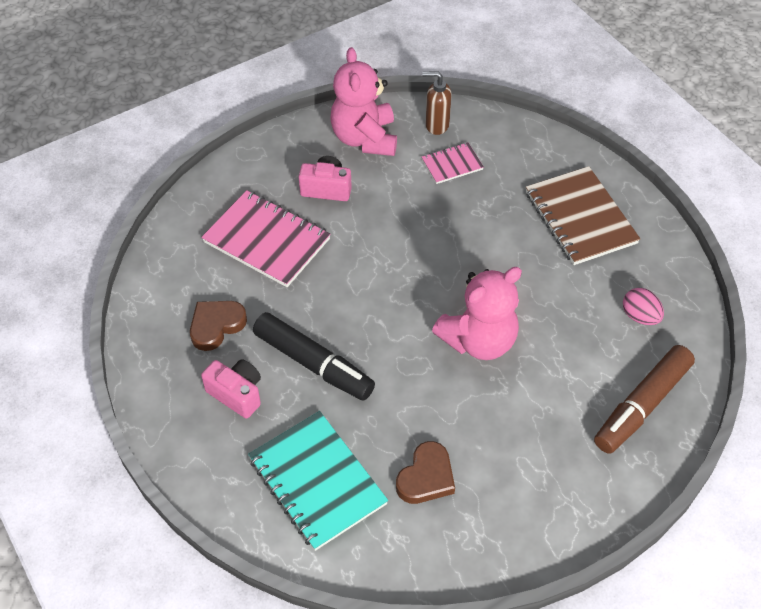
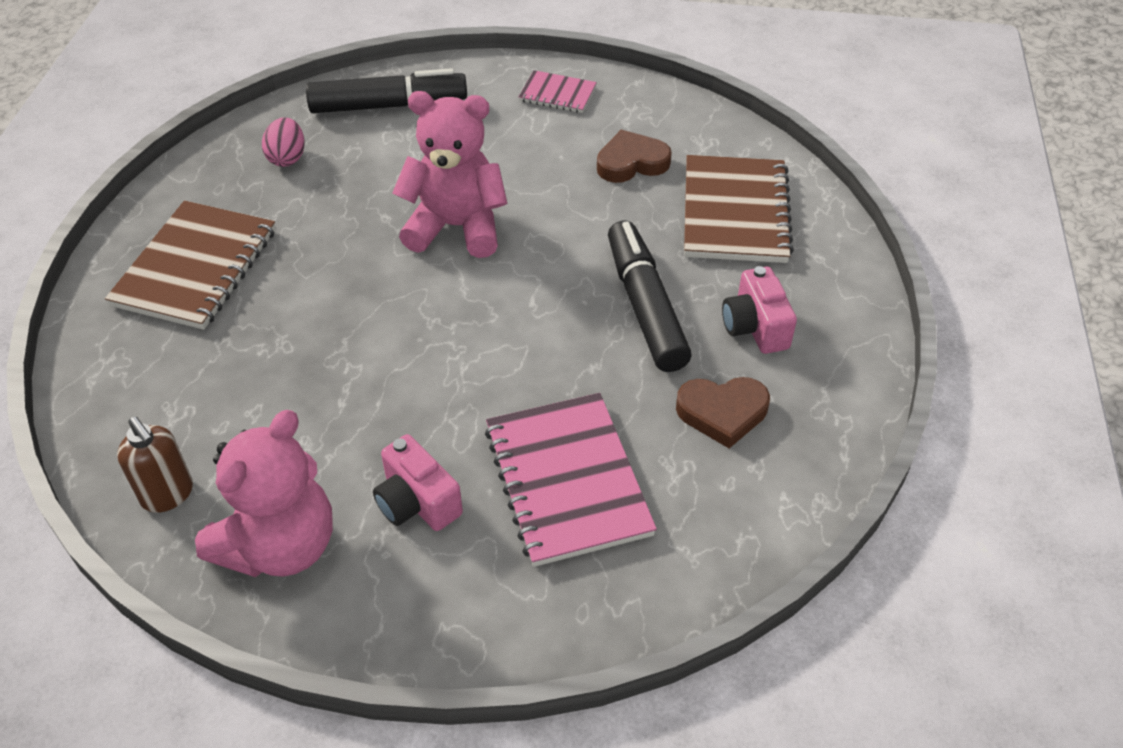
camera: 140 degrees left, 5 degrees down
turquoise notebook [248,411,388,551] -> brown notebook [684,155,794,263]
pink notebook [422,143,484,184] -> pink notebook moved to [519,70,597,113]
brown marker [594,345,695,454] -> black marker [306,68,467,113]

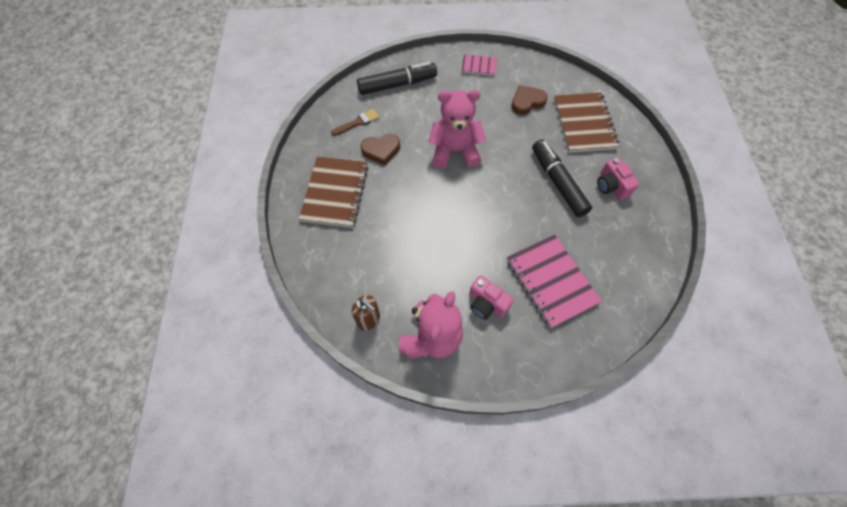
camera: 10 degrees left, 15 degrees up
pink egg [262,117,305,167] -> brown brush [331,109,379,136]
brown heart [676,377,770,448] -> brown heart moved to [361,134,400,166]

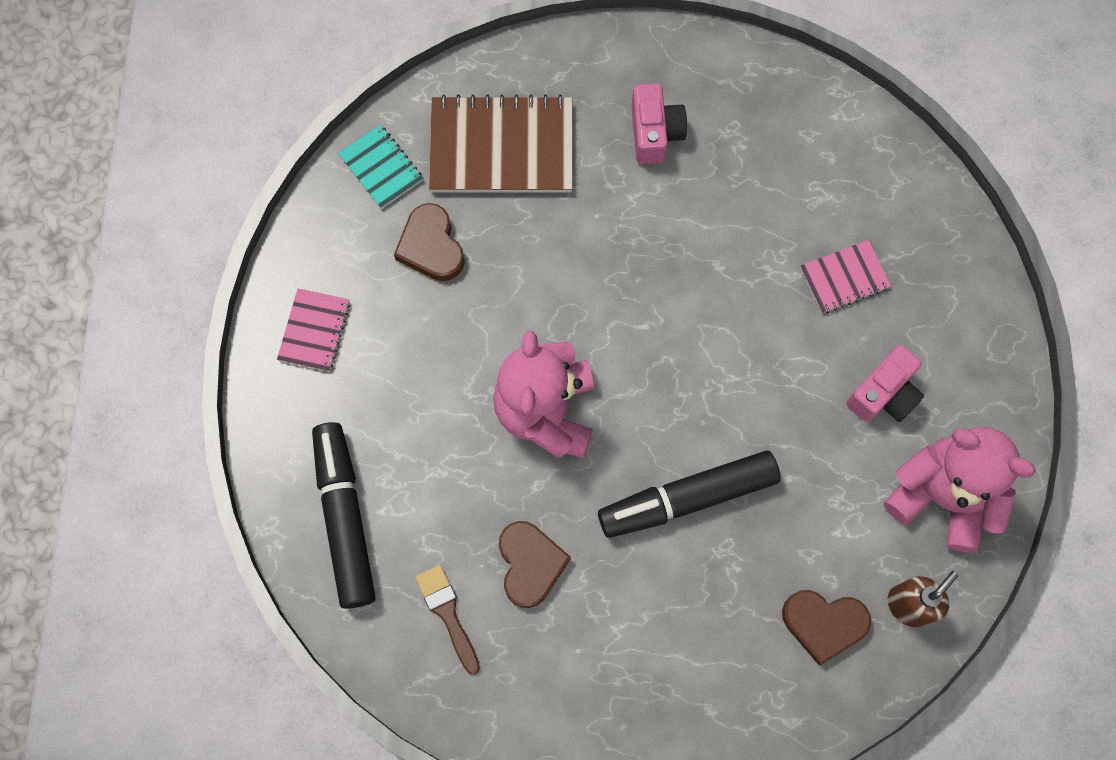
camera: 85 degrees left, 10 degrees up
brown notebook [299,156,369,228] -> none
pink notebook [507,234,602,328] -> pink notebook [800,240,891,314], size x0.52
black marker [532,139,592,217] -> black marker moved to [598,451,781,538]
pink camera [597,157,639,200] -> pink camera turned 75 degrees counterclockwise [631,83,687,164]
none -> turquoise notebook [338,125,423,209]
none -> brown heart [782,590,871,665]

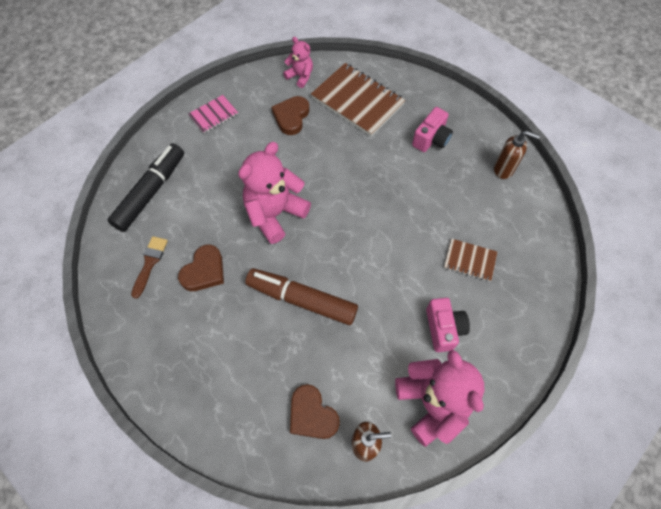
camera: 40 degrees right, 10 degrees down
turquoise notebook [338,125,423,209] -> pink teddy bear [283,37,313,88]
black marker [598,451,781,538] -> brown marker [245,268,358,325]
pink notebook [800,240,891,314] -> brown notebook [444,238,497,281]
pink camera [846,345,924,422] -> pink camera turned 90 degrees counterclockwise [426,298,470,352]
none -> brown soap dispenser [494,131,540,179]

